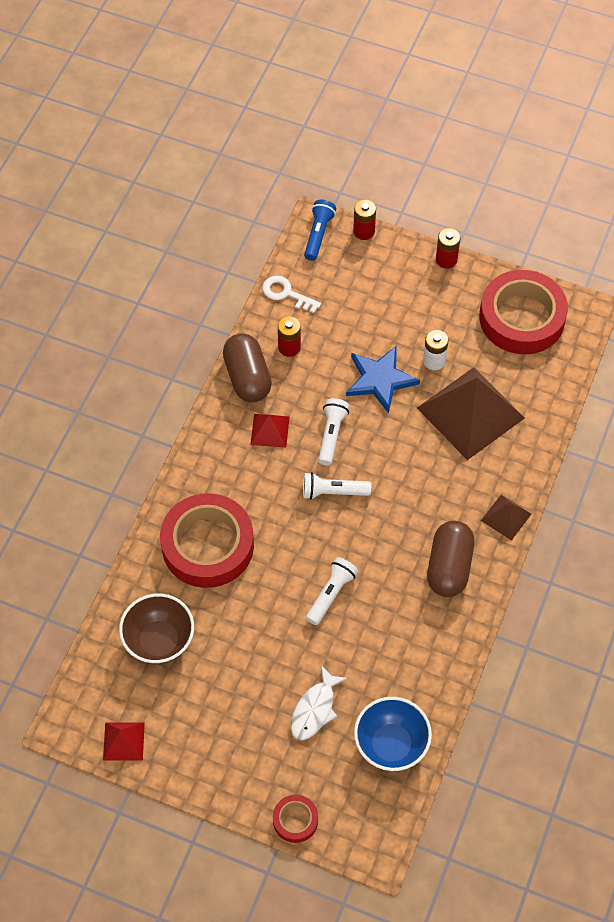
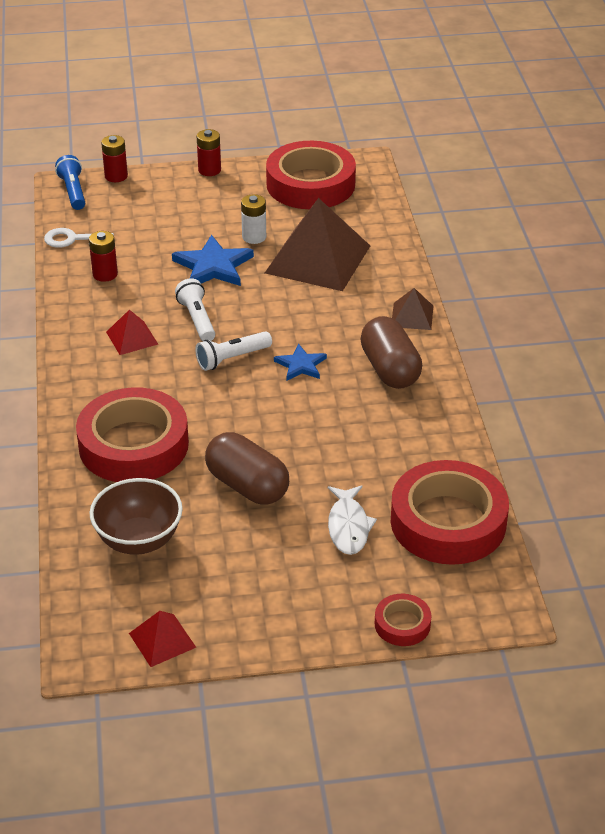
camera: 30 degrees left, 20 degrees down
brown capsule [223,333,272,402] -> brown capsule moved to [205,432,289,505]
white flashlight [306,557,358,625] -> none
blue bowl [354,697,432,771] -> red tape [391,460,509,565]
none -> blue star [274,344,327,380]

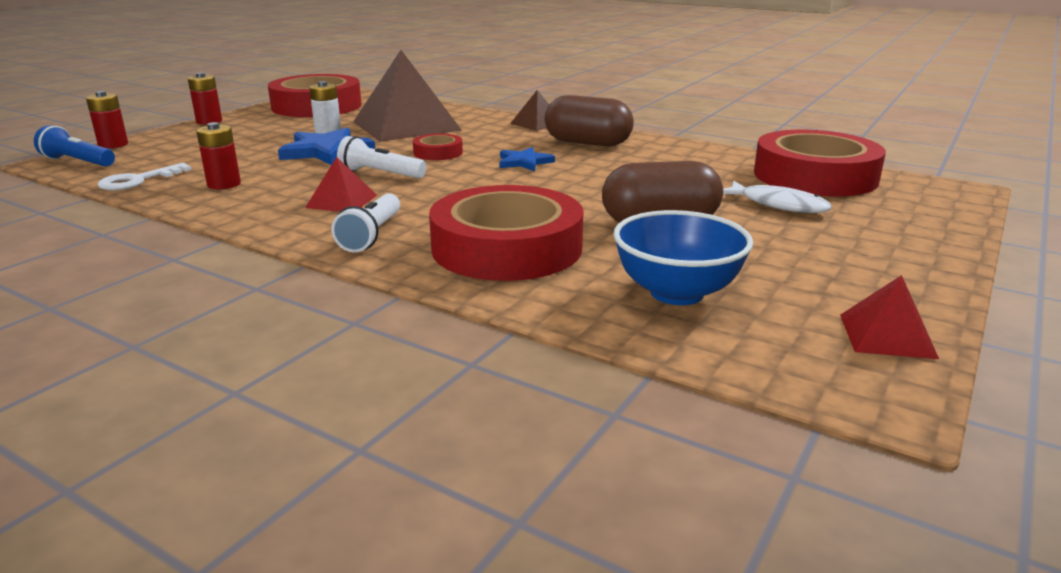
camera: 50 degrees left, 15 degrees down
brown bowl [89,478,183,555] -> blue bowl [613,210,753,305]
white flashlight [196,331,272,371] -> white flashlight moved to [331,193,400,252]
red tape [375,594,431,646] -> red tape moved to [413,134,463,160]

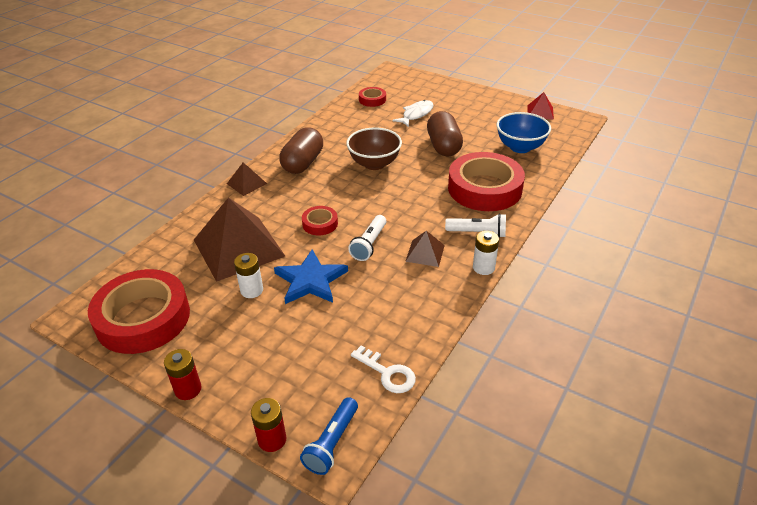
camera: 90 degrees left, 15 degrees up
red battery [196,122,241,189] -> none
red pyramid [305,157,377,212] -> brown pyramid [405,231,445,267]
blue star [499,147,555,171] -> none
red tape [754,130,886,196] -> red tape [359,87,386,107], size x0.45
none -> brown bowl [346,128,402,170]
none -> white battery [473,231,499,275]

